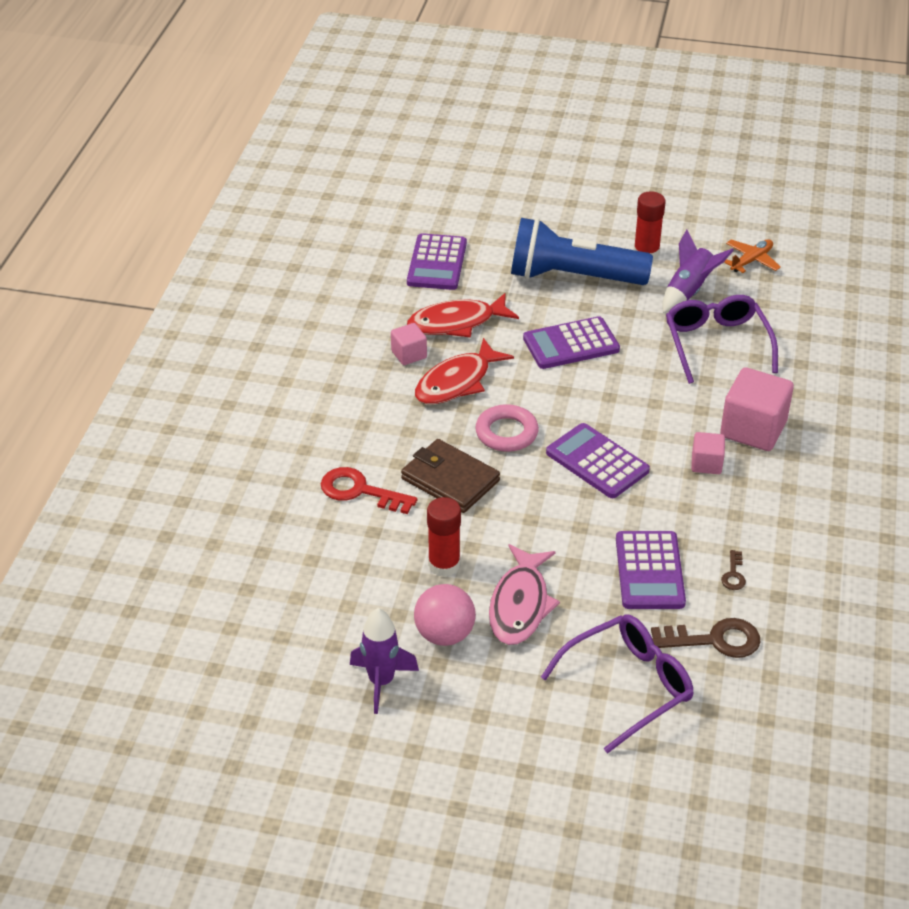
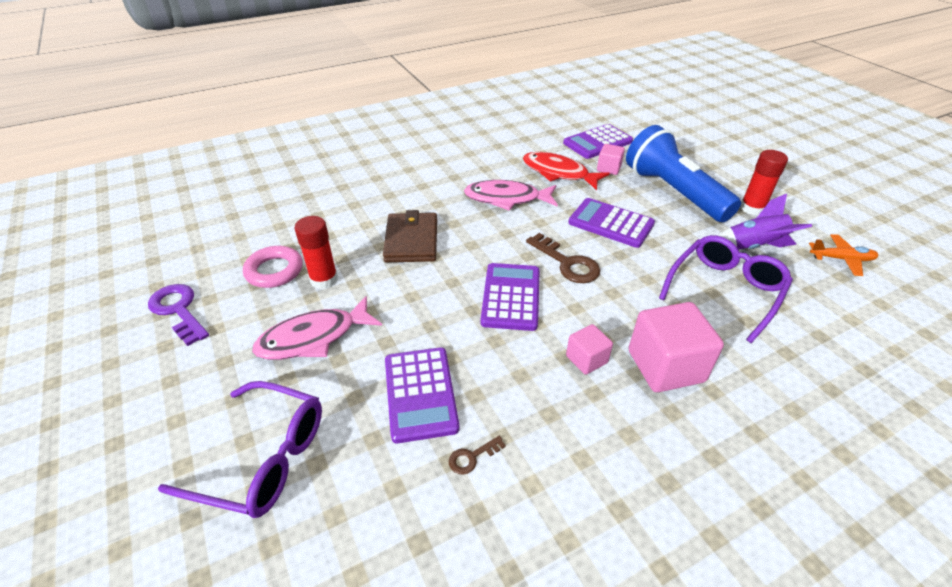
camera: 50 degrees right, 0 degrees up
red key [321,467,417,514] -> none
purple rocket [350,608,419,714] -> purple key [148,284,209,346]
pink cube [391,323,427,365] -> pink cube moved to [597,144,625,175]
pink ball [414,584,476,646] -> none
red fish [415,338,514,404] -> pink fish [464,180,558,211]
pink ring [475,404,539,452] -> pink ring moved to [243,246,303,288]
purple calculator [616,531,686,609] -> purple calculator turned 60 degrees counterclockwise [385,347,459,443]
brown key [651,618,760,658] -> brown key moved to [526,233,600,283]

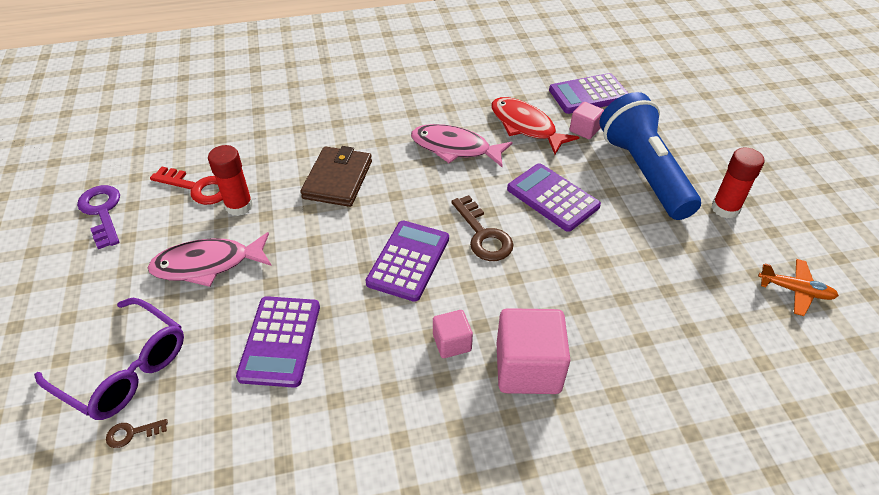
camera: 15 degrees right, 5 degrees up
pink ring [243,246,303,288] -> red key [150,167,223,205]
brown key [449,436,506,475] -> brown key moved to [106,419,168,448]
purple glasses [659,235,793,343] -> none
purple rocket [717,194,812,249] -> none

